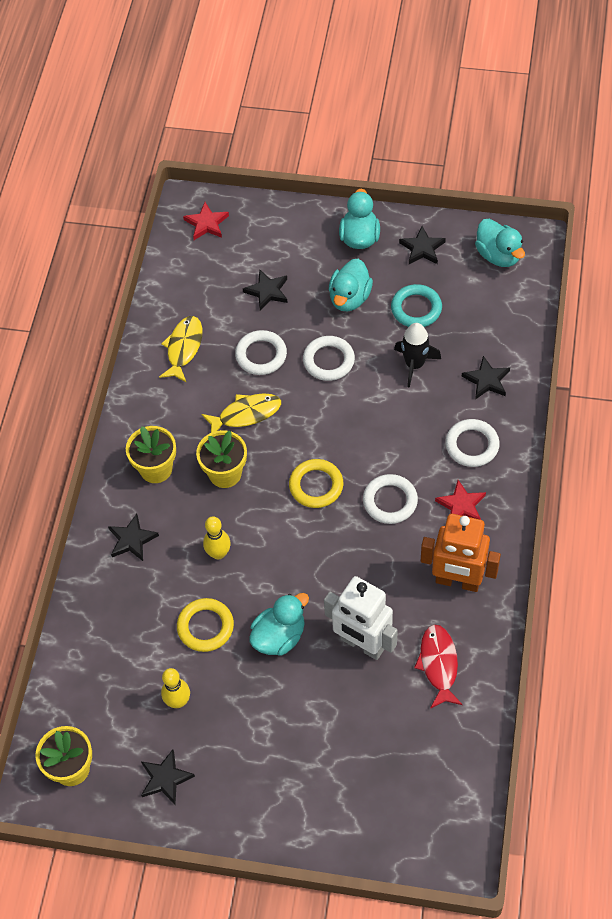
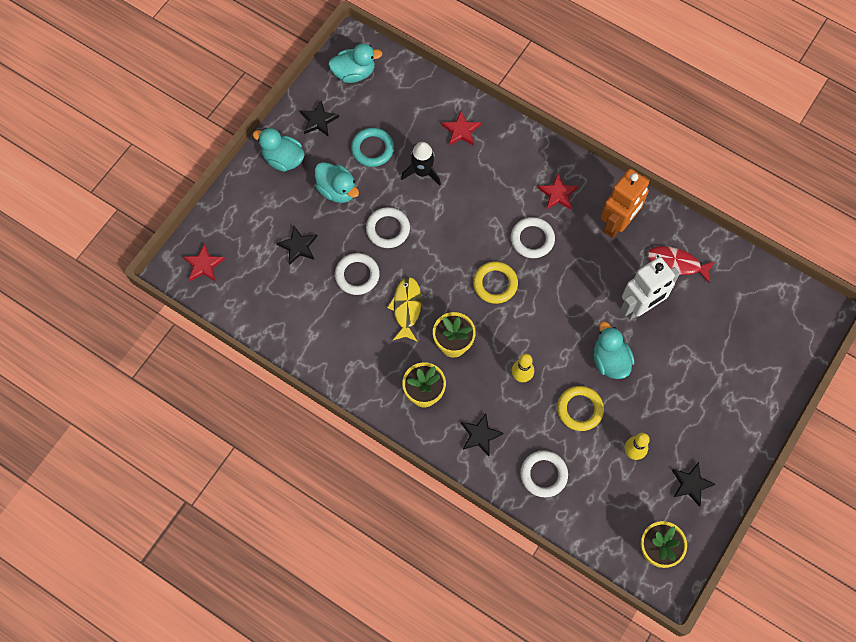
camera: 70 degrees left, 10 degrees up
yellow fish [159,316,202,383] -> none
white ring [445,419,500,467] -> white ring moved to [521,450,568,497]
black star [462,356,510,400] -> red star [441,111,481,146]

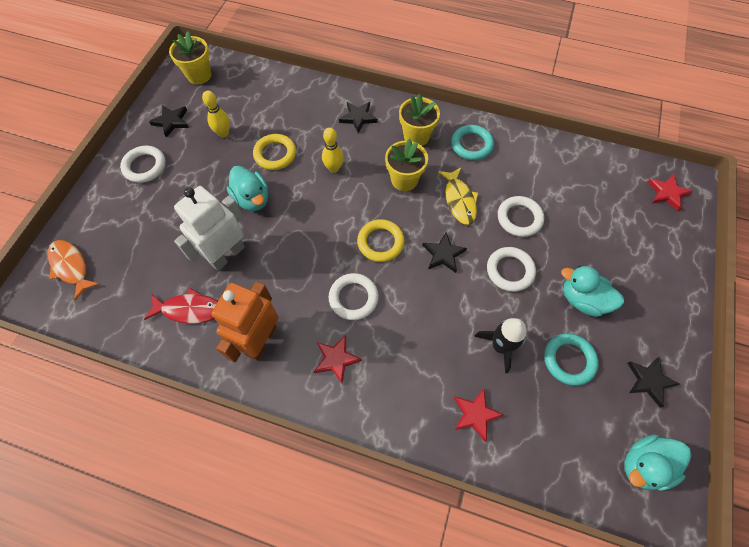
camera: 165 degrees right, 5 degrees down
turquoise duck [253,128,305,172] -> none
black star [277,226,317,265] -> black star moved to [422,232,467,273]
white ring [521,450,568,497] -> white ring moved to [120,146,166,183]
none -> orange fish [48,240,99,300]
none -> turquoise ring [451,125,494,160]

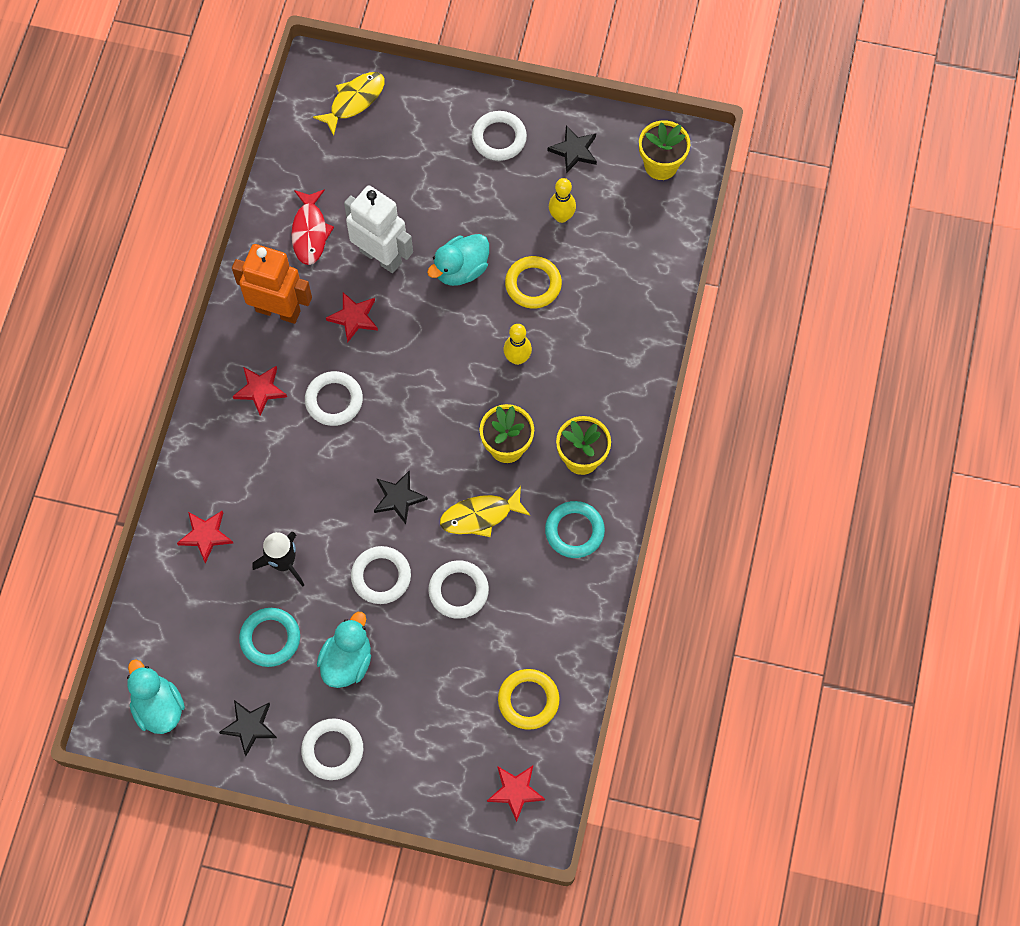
camera: 85 degrees right, 5 degrees up
orange fish [48,240,99,300] -> yellow fish [313,72,385,136]
black star [339,102,378,133] -> none
yellow ring [357,219,405,262] -> yellow ring moved to [498,669,559,730]
none -> white ring [301,718,363,780]
none -> red star [326,292,378,342]

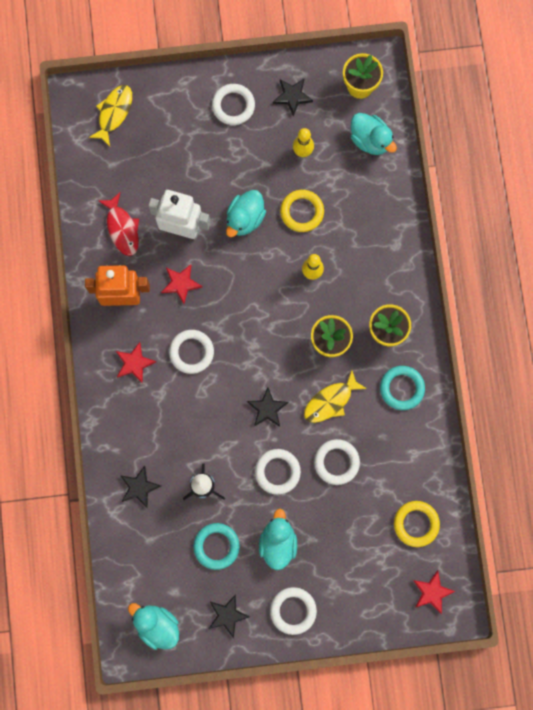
camera: 20 degrees left, 10 degrees up
red star [177,511,233,563] -> black star [120,466,161,508]
none -> turquoise duck [351,113,397,155]

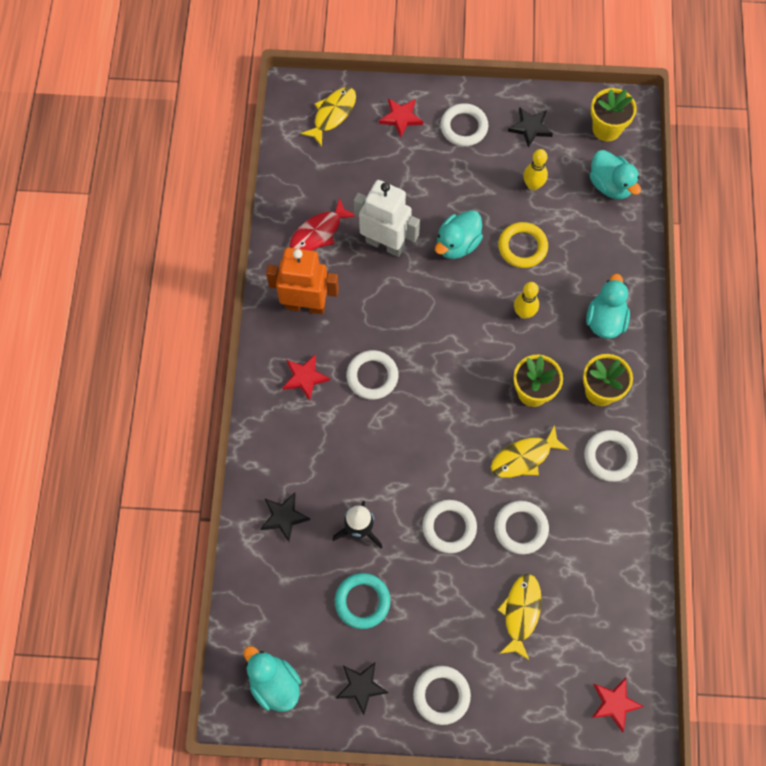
camera: 10 degrees right, 10 degrees down
red fish [98,192,139,256] -> red fish turned 60 degrees clockwise [290,198,355,251]
red star [161,264,202,304] -> red star moved to [379,98,423,138]
black star [247,387,289,427] -> none
turquoise duck [259,509,297,570] -> turquoise duck moved to [586,274,630,339]
turquoise ring [380,366,425,410] -> white ring [584,430,638,482]
yellow ring [394,501,440,547] -> none
none -> yellow fish [497,574,542,661]

